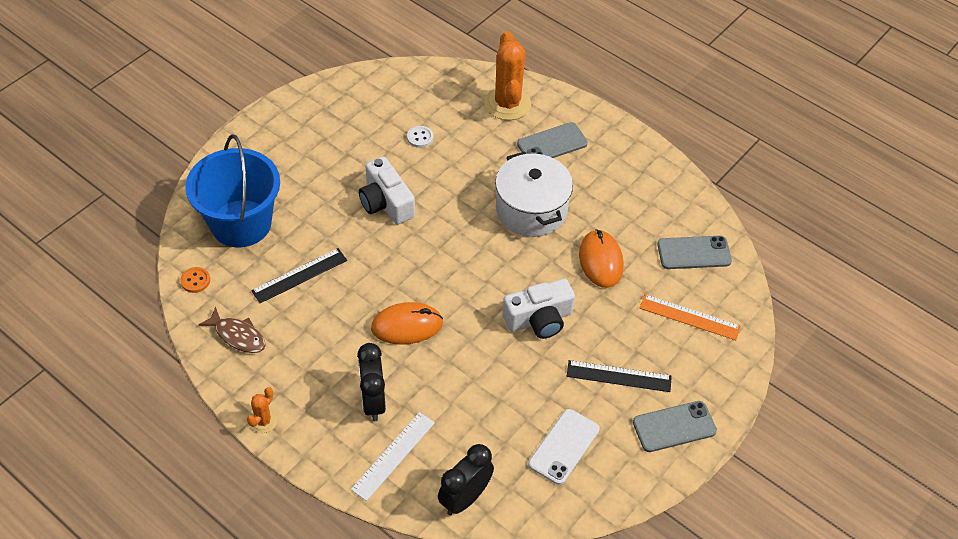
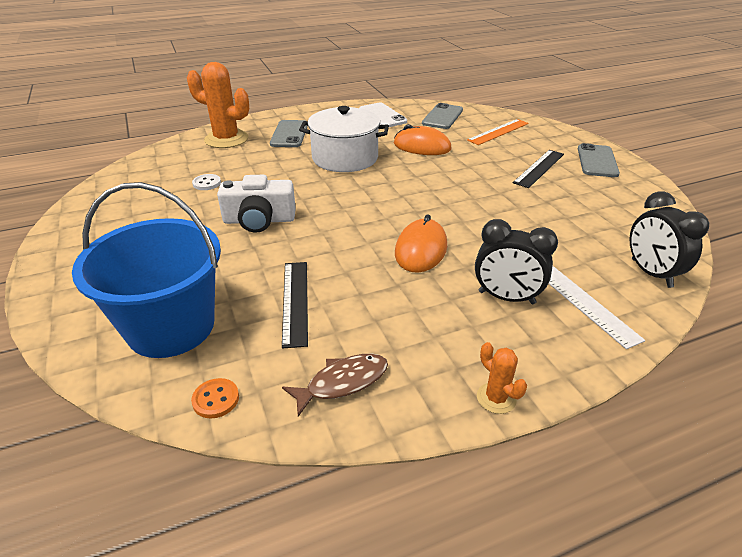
camera: 60 degrees left, 15 degrees down
white camera [502,279,575,339] -> none
white phone [528,409,599,485] -> white phone moved to [359,102,407,127]

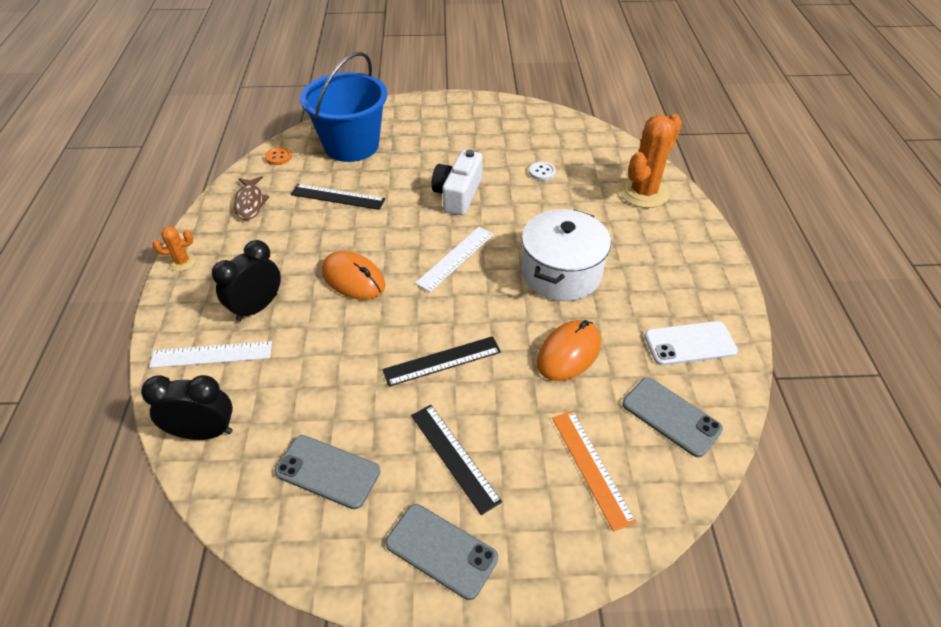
camera: 110 degrees right, 10 degrees up
grey phone [270,120,308,147] -> grey phone moved to [275,435,380,509]
none -> black ruler [382,336,501,387]
none -> white ruler [415,227,494,292]

